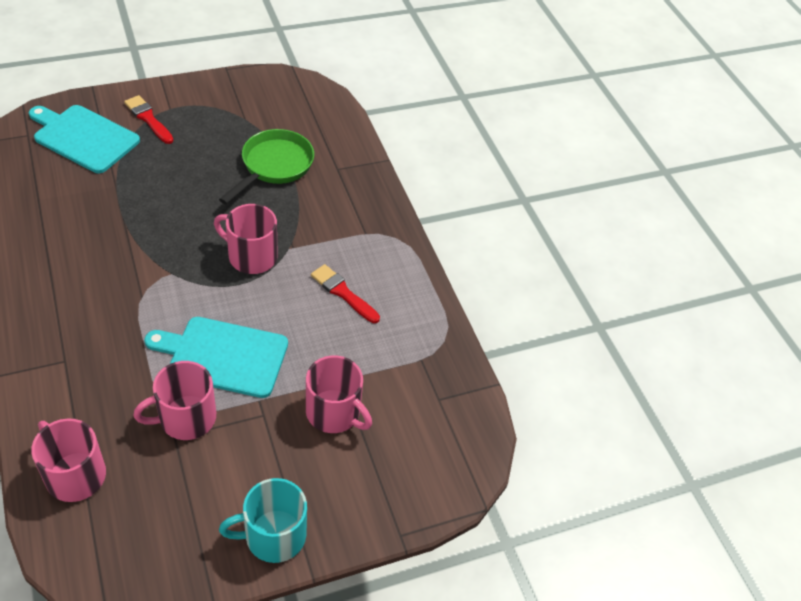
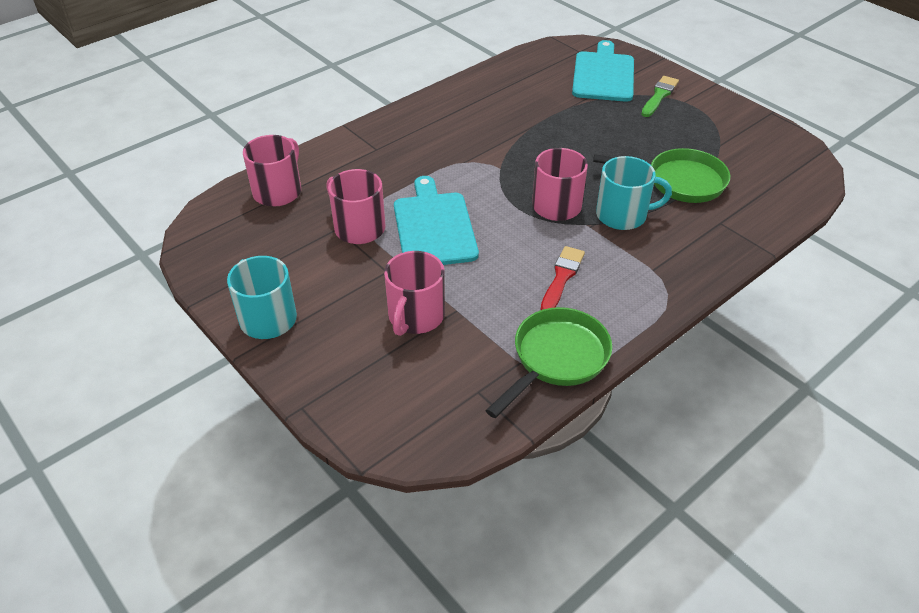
camera: 75 degrees right, 5 degrees down
red brush [124,95,174,144] -> green brush [641,76,679,117]
none -> green pan [485,307,612,418]
none -> turquoise mug [596,156,672,230]

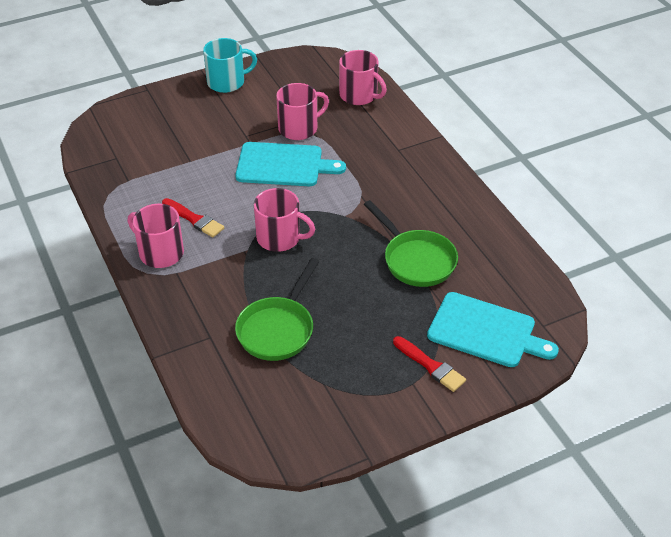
camera: 105 degrees right, 0 degrees up
pink mug [384,251,445,336] -> pink mug moved to [128,204,184,268]
green pan [485,307,612,418] -> green pan moved to [364,200,458,287]
turquoise mug [596,156,672,230] -> none
green brush [641,76,679,117] -> red brush [393,336,466,392]

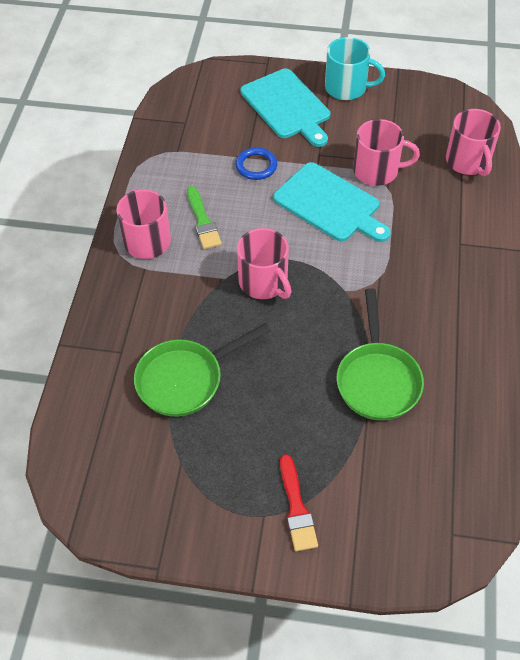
camera: 35 degrees right, 10 degrees up
red brush [162,198,224,237] -> green brush [187,186,222,249]
turquoise cutting board [427,292,559,367] -> turquoise cutting board moved to [240,69,330,147]
none -> blue ring [235,147,277,180]

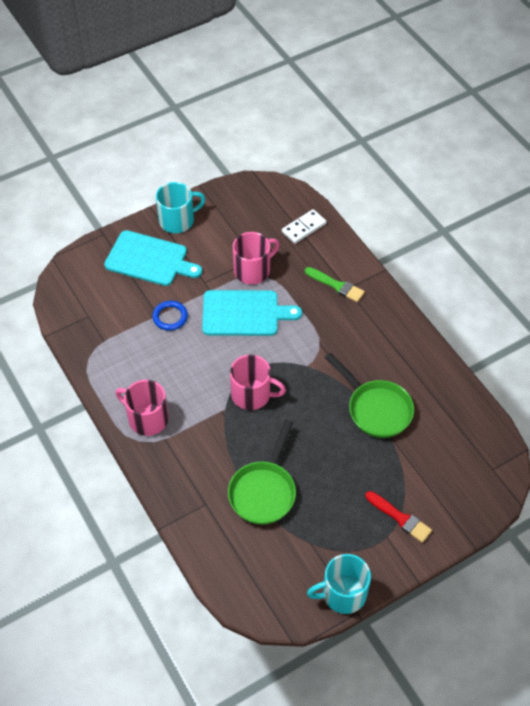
camera: 40 degrees left, 0 degrees up
green brush [187,186,222,249] -> green brush moved to [305,267,365,302]
pink mug [446,109,501,177] -> white domino [282,209,327,244]
none -> turquoise mug [307,554,371,614]

